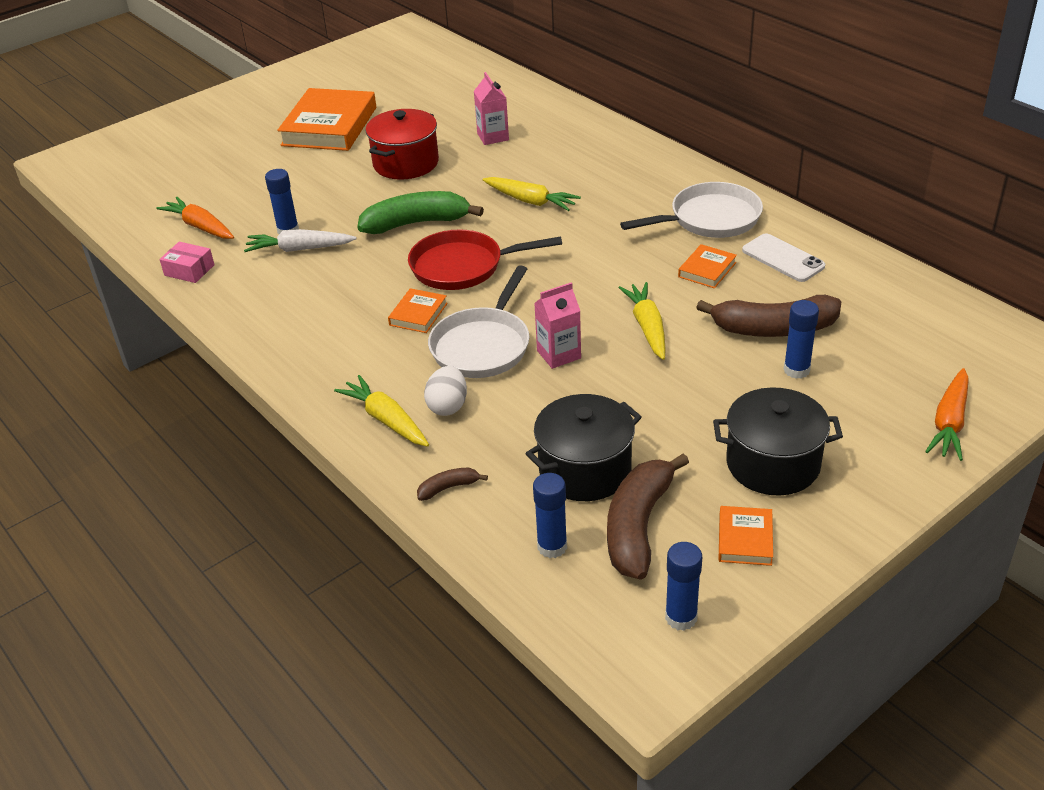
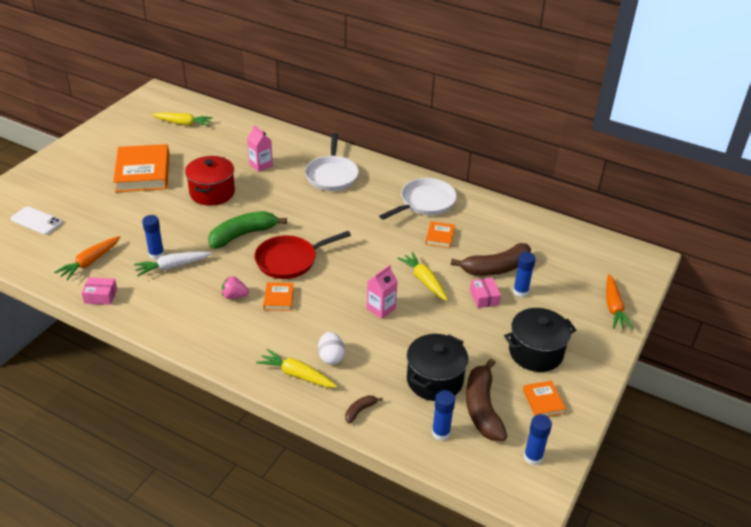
camera: 25 degrees left, 0 degrees up
orange carrot [156,197,234,239] -> orange carrot turned 75 degrees counterclockwise [54,236,120,280]
white pan [428,265,529,378] -> white pan moved to [305,133,359,191]
yellow carrot [482,177,581,211] -> yellow carrot moved to [152,113,213,126]
white phone [742,234,825,282] -> white phone moved to [11,206,63,235]
none -> pink strawberry [222,276,249,299]
none -> pink box [470,278,501,308]

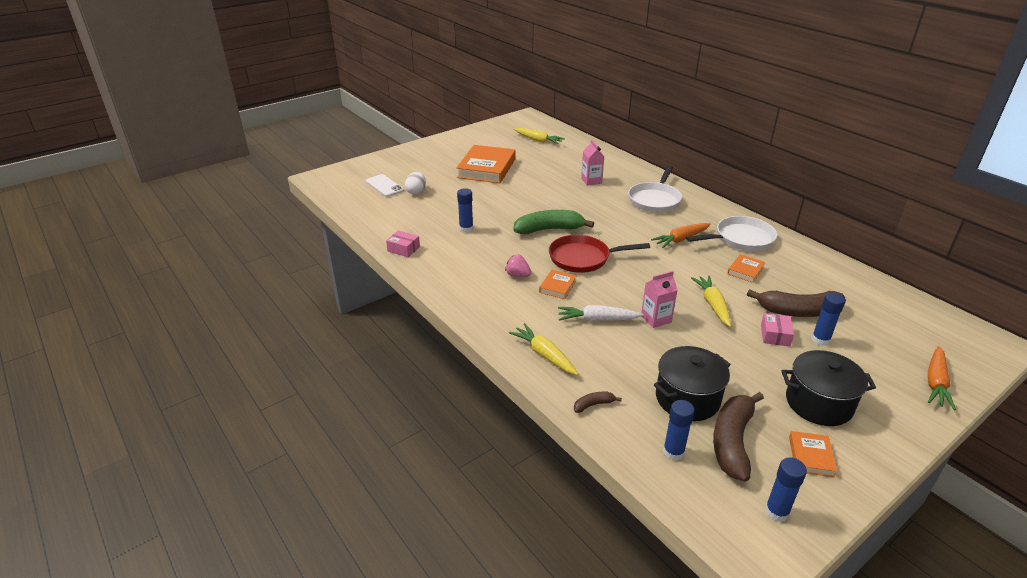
camera: 25 degrees right, 5 degrees down
orange carrot [54,236,120,280] -> orange carrot moved to [651,223,711,248]
white carrot [134,252,212,276] -> white carrot moved to [558,305,644,322]
red pot [185,156,235,206] -> none
white egg [318,332,345,365] -> white egg moved to [405,172,426,194]

